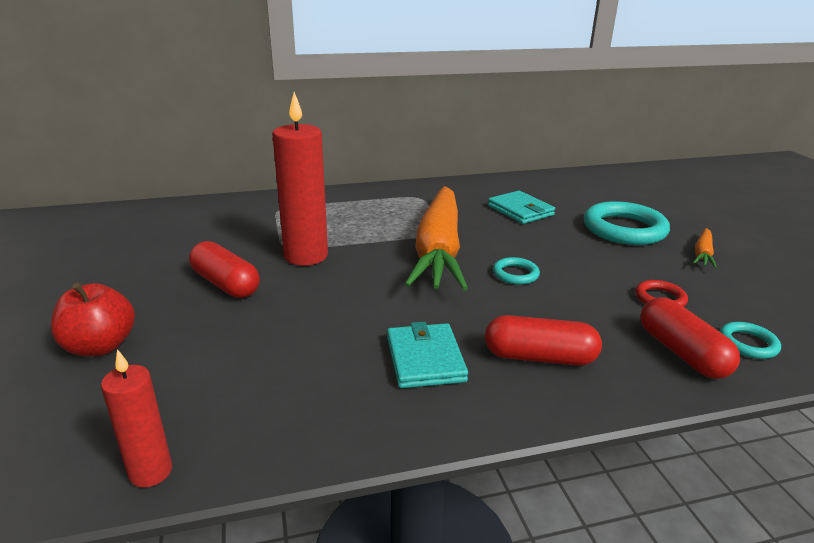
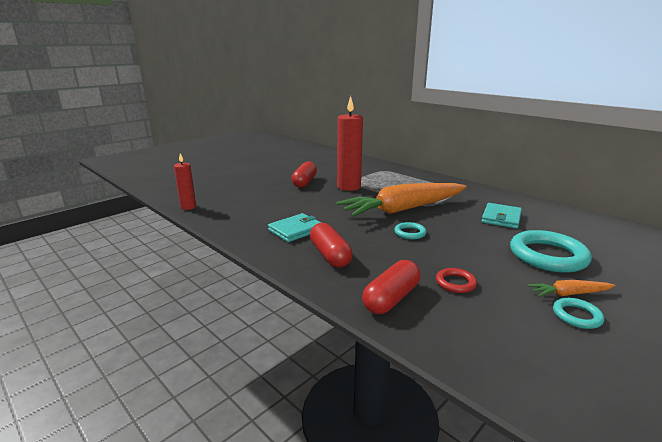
camera: 60 degrees right, 5 degrees down
red apple [51,283,135,357] -> none
turquoise ring [719,322,781,359] -> turquoise ring moved to [553,298,604,329]

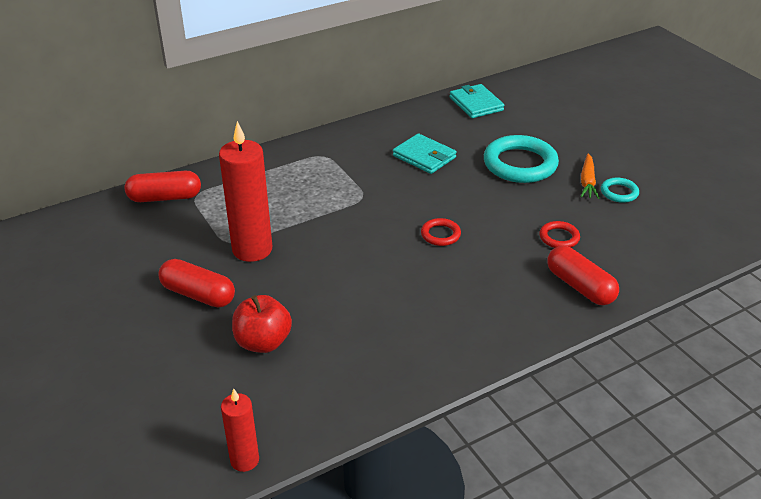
camera: 75 degrees left, 15 degrees up
turquoise wallet [268,213,321,242] -> turquoise wallet moved to [449,84,504,118]
red capsule [310,223,353,267] -> red capsule moved to [125,171,201,202]
orange carrot [336,183,467,217] -> none
turquoise ring [394,222,427,239] -> red ring [421,218,461,246]
none -> red apple [232,295,292,353]

